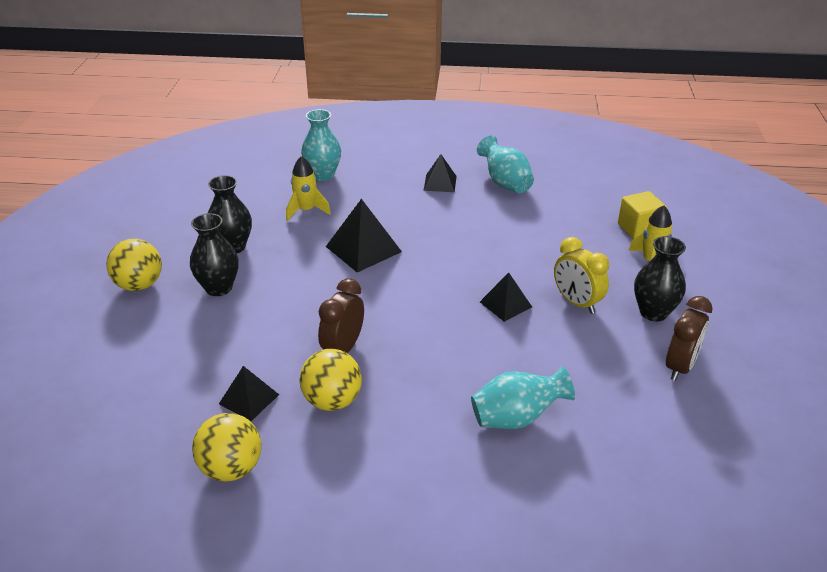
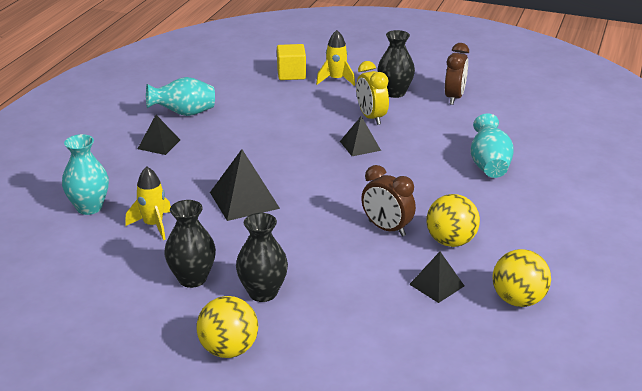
camera: 75 degrees left, 5 degrees down
yellow clock [554,237,609,314] -> yellow clock turned 90 degrees clockwise [356,61,389,125]
brown clock [666,296,713,381] -> brown clock turned 60 degrees clockwise [445,43,469,105]

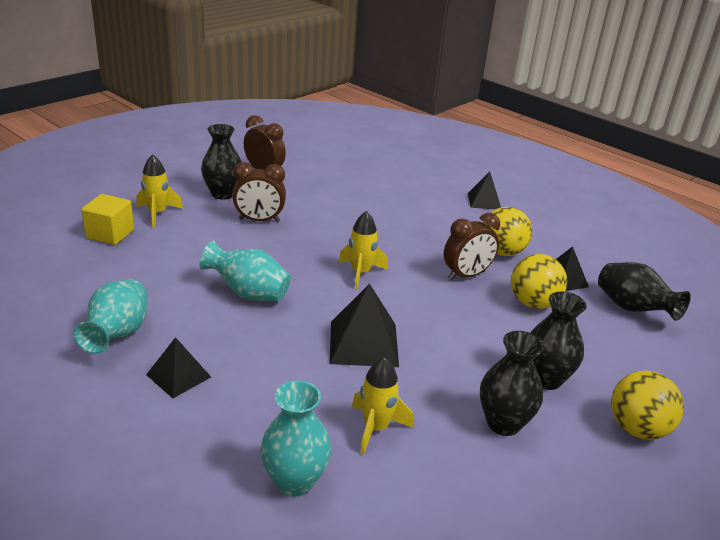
camera: 70 degrees left, 0 degrees up
black pyramid [340,116,381,156] -> black pyramid moved to [468,172,501,209]
yellow clock [356,61,389,125] -> brown clock [232,162,286,222]
turquoise vase [471,113,514,178] -> turquoise vase moved to [199,241,291,301]
yellow ball [492,249,551,307] -> yellow ball moved to [511,254,567,309]
none -> yellow rocket [338,211,388,289]
none -> black vase [598,262,691,321]

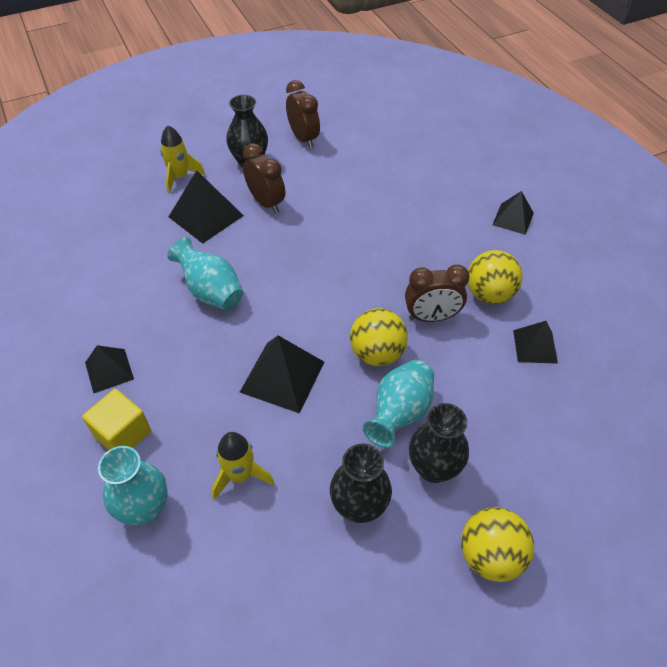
camera: 25 degrees right, 20 degrees up
turquoise vase [73,279,147,354] -> turquoise vase moved to [363,360,434,448]
yellow cube [81,194,134,245] -> yellow cube moved to [82,389,151,450]
brown clock [232,162,286,222] -> brown clock turned 150 degrees counterclockwise [243,143,285,213]
yellow rocket [338,211,388,289] -> none
yellow ball [511,254,567,309] -> yellow ball moved to [350,308,408,366]
black vase [598,262,691,321] -> none
none -> black pyramid [169,170,244,244]

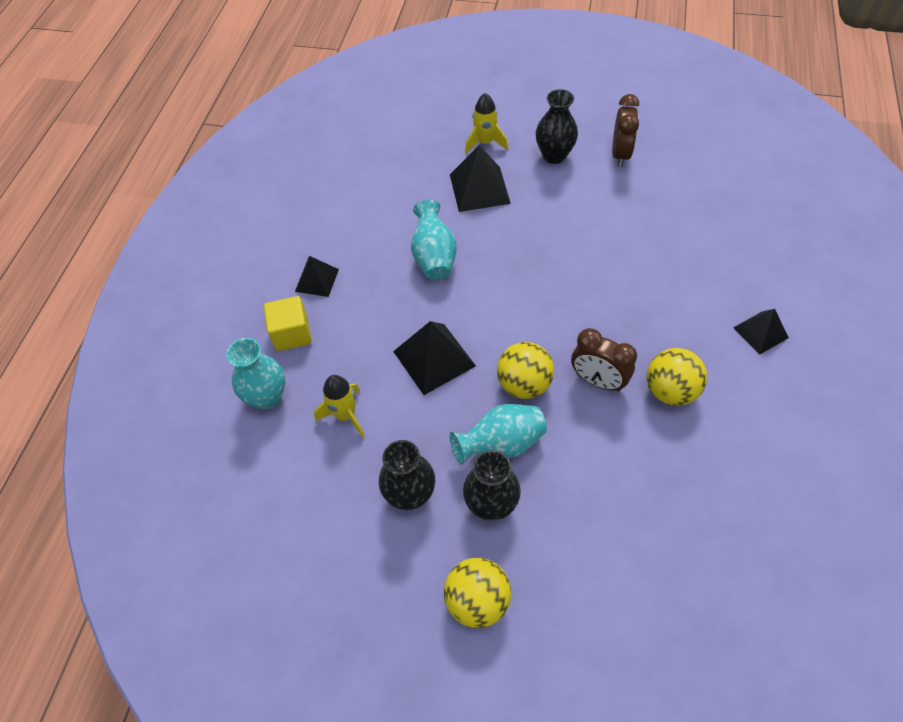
camera: 40 degrees right, 5 degrees up
brown clock [243,143,285,213] -> none
black pyramid [513,321,558,364] -> none

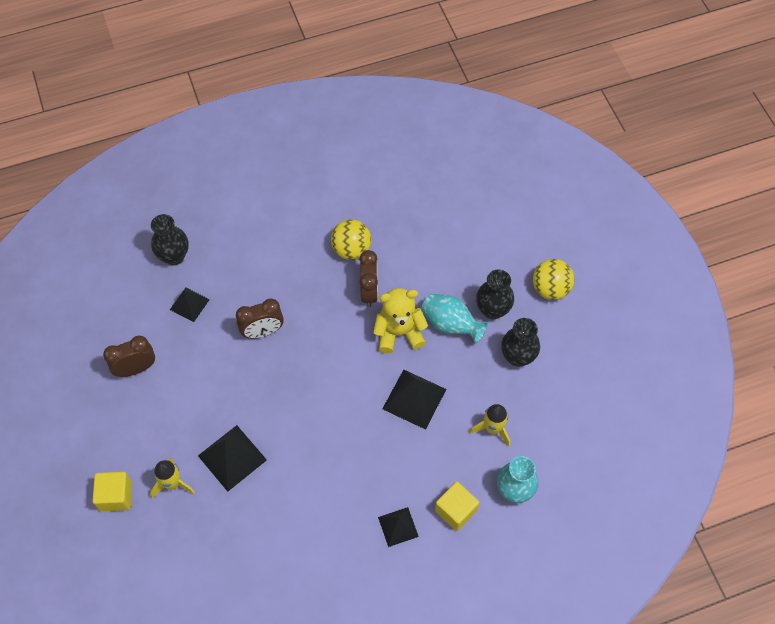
camera: 125 degrees left, 5 degrees up
turquoise vase [411,200,457,280] -> none
yellow ball [497,342,554,399] -> yellow teddy bear [373,288,428,353]
black vase [536,89,578,164] -> black vase moved to [151,214,189,265]
black pyramid [733,309,789,355] -> black pyramid moved to [170,288,210,322]
none -> yellow cube [92,472,132,511]
none -> brown clock [236,299,284,339]

